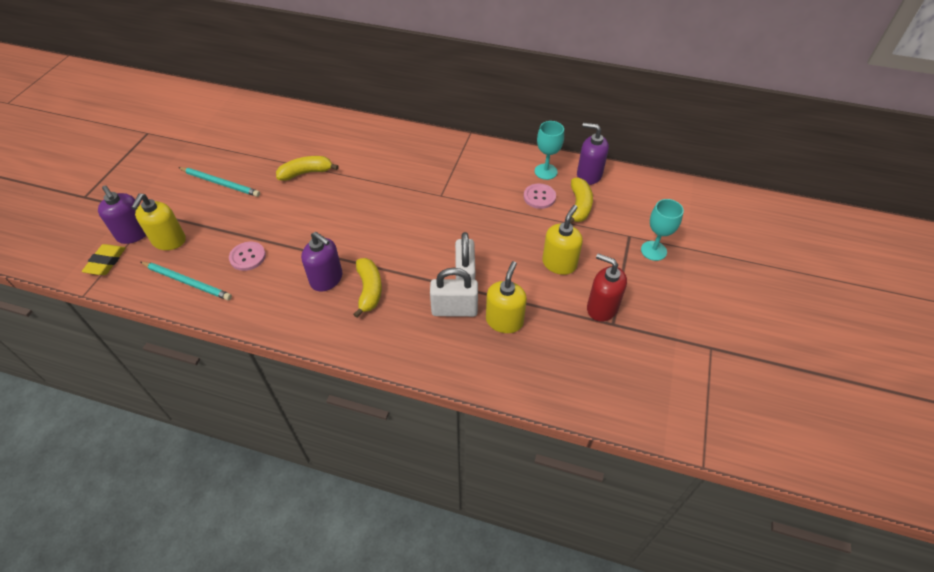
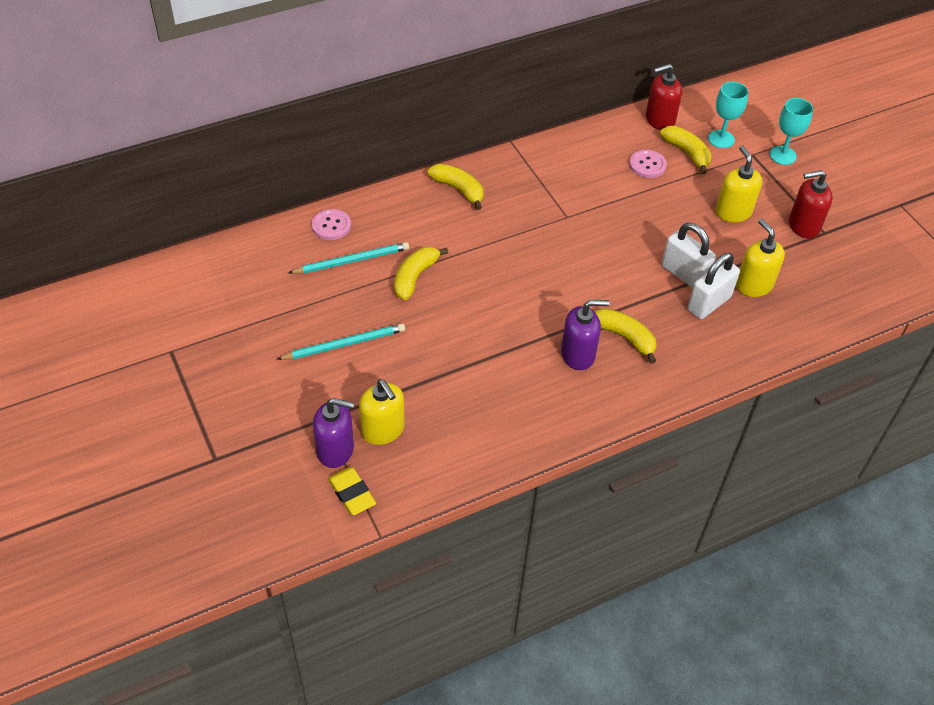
camera: 45 degrees left, 0 degrees up
turquoise pencil [140,262,232,300] -> turquoise pencil moved to [289,242,409,274]
pink button [229,242,266,271] -> pink button moved to [312,209,351,240]
turquoise goblet [535,121,564,180] -> turquoise goblet moved to [708,82,749,148]
purple soap dispenser [577,123,609,185] -> red soap dispenser [646,64,682,130]
none -> yellow banana [427,163,484,210]

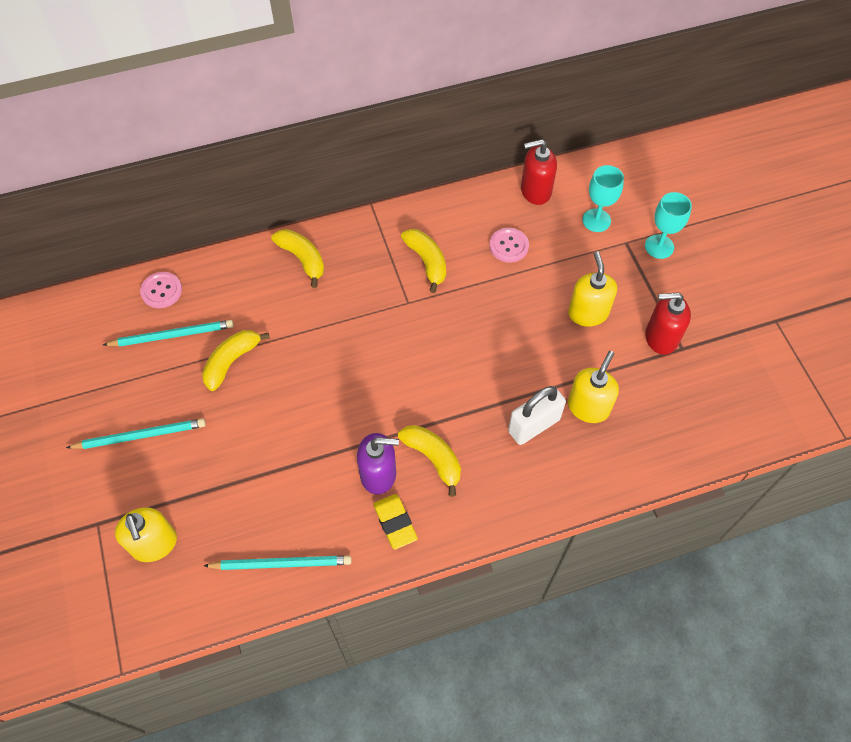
camera: 10 degrees right, 10 degrees up
purple soap dispenser [313,398,354,468] -> none
yellow eraser [328,467,376,515] -> yellow eraser moved to [373,494,418,549]
yellow banana [660,126,712,174] -> yellow banana moved to [401,229,446,293]
white padlock [662,223,716,288] -> none
yellow soap dispenser [736,219,785,297] -> yellow soap dispenser turned 45 degrees clockwise [568,351,619,423]
none -> turquoise pencil [204,556,352,570]

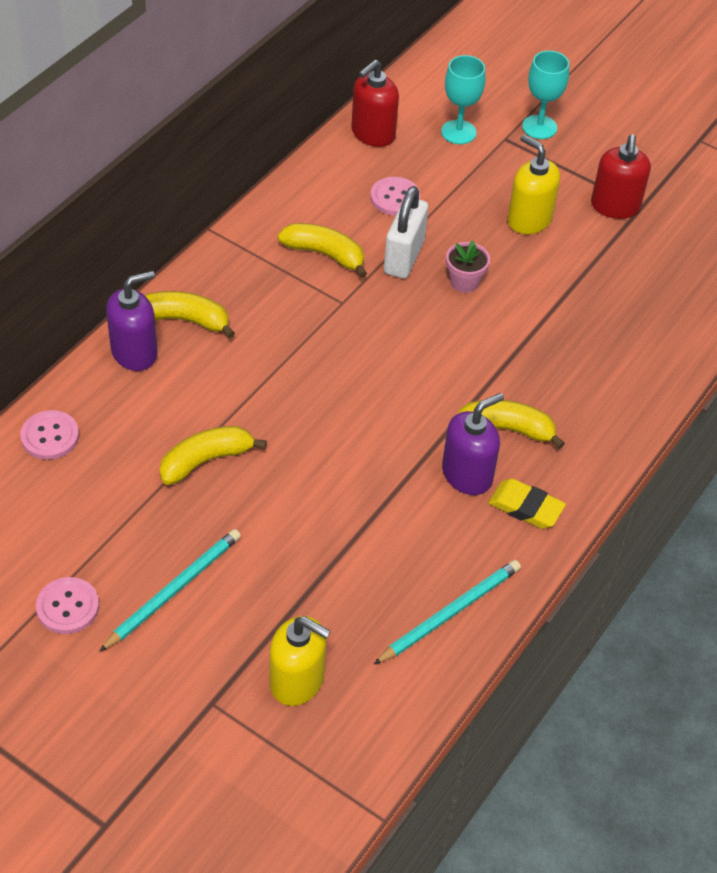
camera: 40 degrees left, 10 degrees down
turquoise pencil [103,320,234,347] -> none
yellow banana [202,330,270,391] -> yellow banana turned 60 degrees clockwise [159,426,267,485]
white padlock [508,386,566,445] -> white padlock moved to [384,186,428,279]
yellow soap dispenser [568,351,619,423] -> none
red soap dispenser [645,292,691,355] -> red soap dispenser turned 45 degrees counterclockwise [591,134,651,219]
none -> pink button [36,577,99,634]
none -> purple soap dispenser [106,271,158,371]
none -> pink flower pot [446,241,490,293]

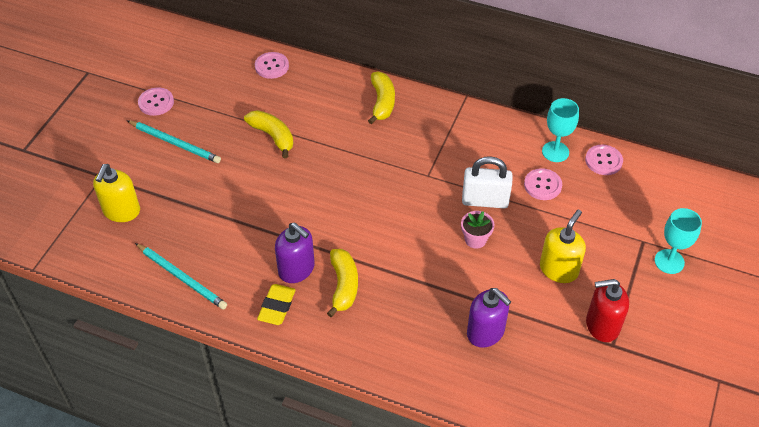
camera: 80 degrees right, 0 degrees up
purple soap dispenser [106,271,158,371] -> purple soap dispenser moved to [467,288,511,348]
yellow banana [278,223,367,278] -> none
red soap dispenser [351,60,399,147] -> pink button [585,145,623,175]
turquoise goblet [441,55,486,144] -> turquoise goblet moved to [542,98,579,162]

